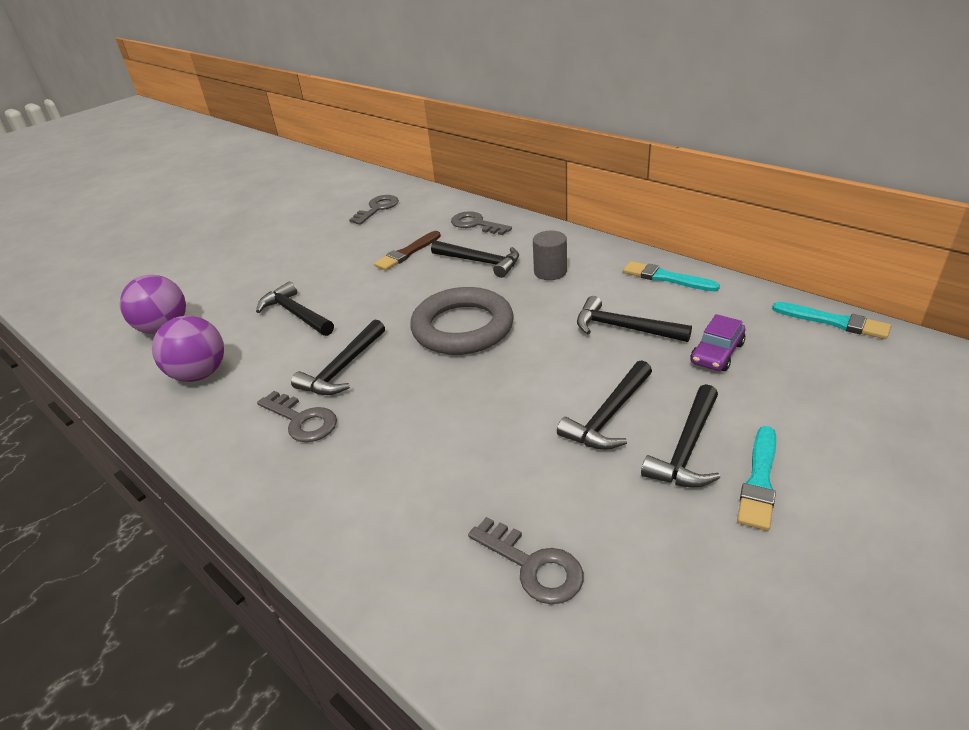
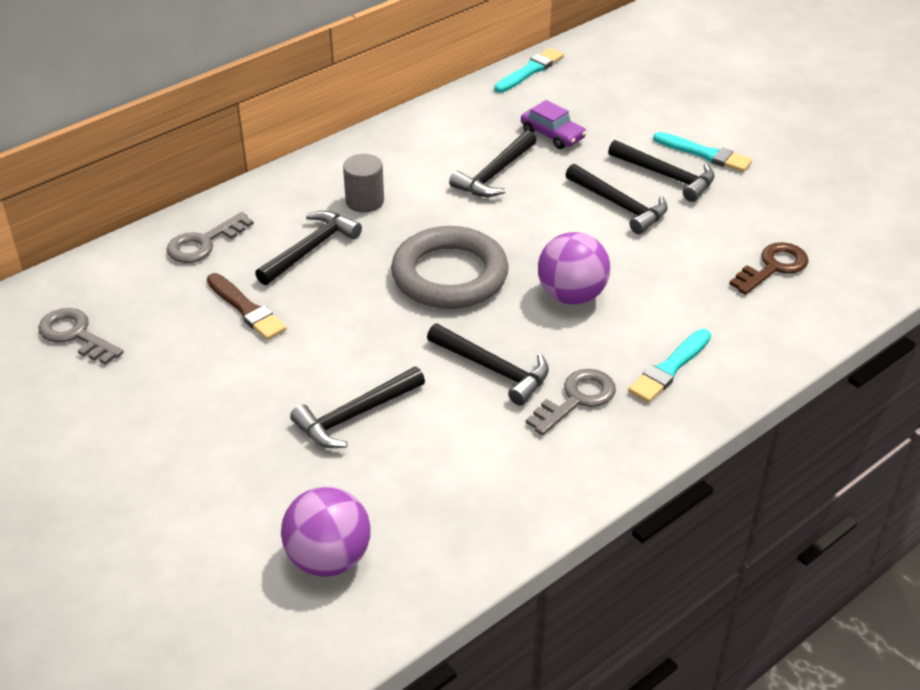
camera: 85 degrees left, 5 degrees up
purple ball [152,316,224,382] -> purple ball moved to [538,232,610,305]
grey key [468,517,584,604] -> brown key [729,242,809,295]
turquoise brush [623,261,720,292] -> turquoise brush moved to [628,329,711,403]

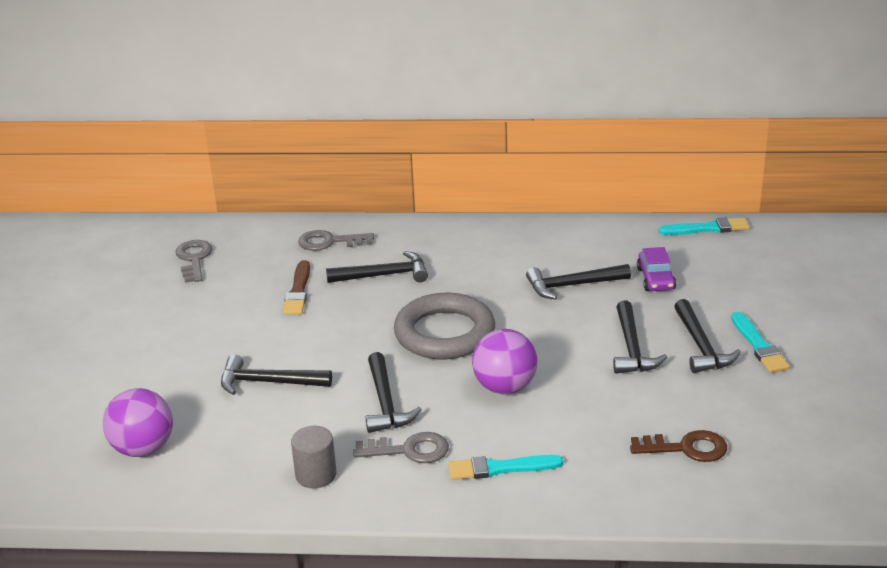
camera: 45 degrees right, 10 degrees down
grey cylinder [343,154,384,213] -> grey cylinder moved to [291,426,337,489]

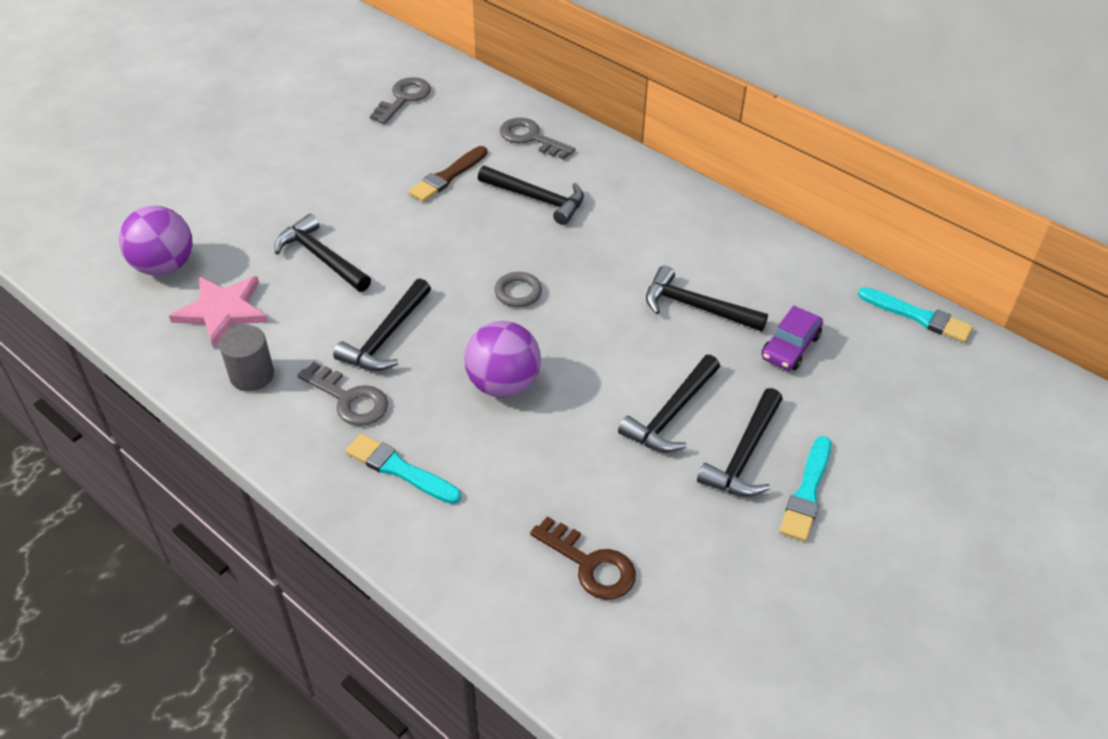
camera: 35 degrees right, 15 degrees up
grey ring [394,293,495,359] -> grey ring [495,272,542,307], size x0.41
none -> pink star [169,276,268,348]

